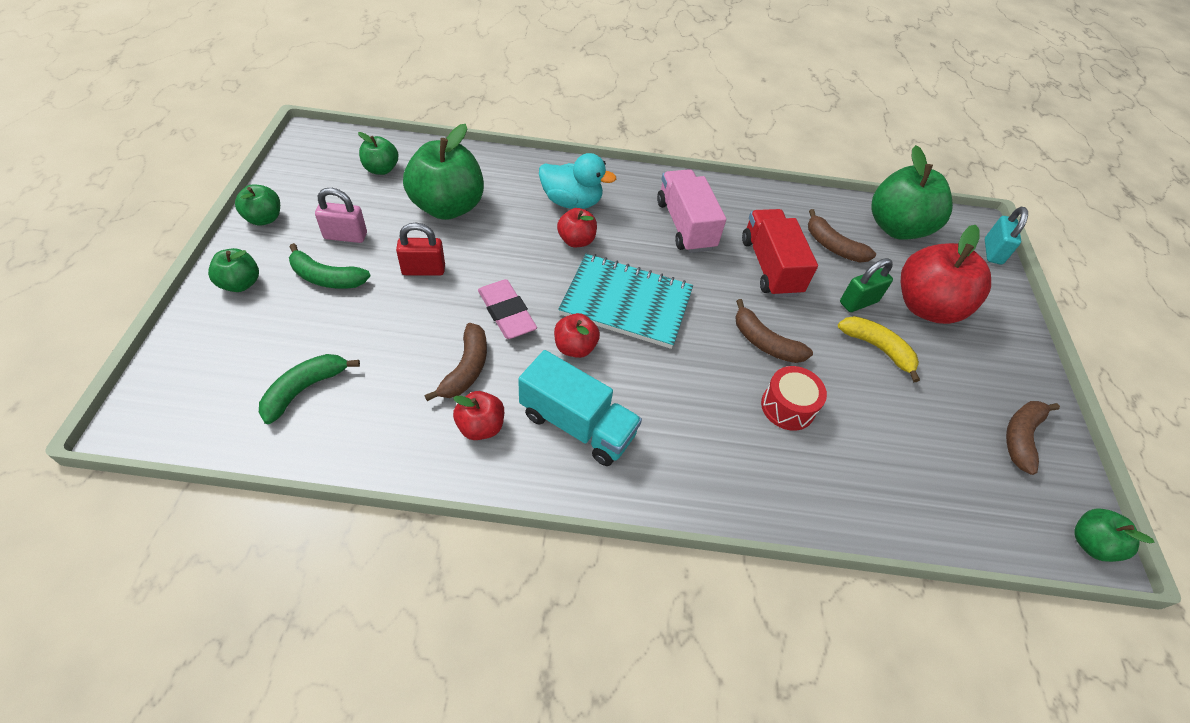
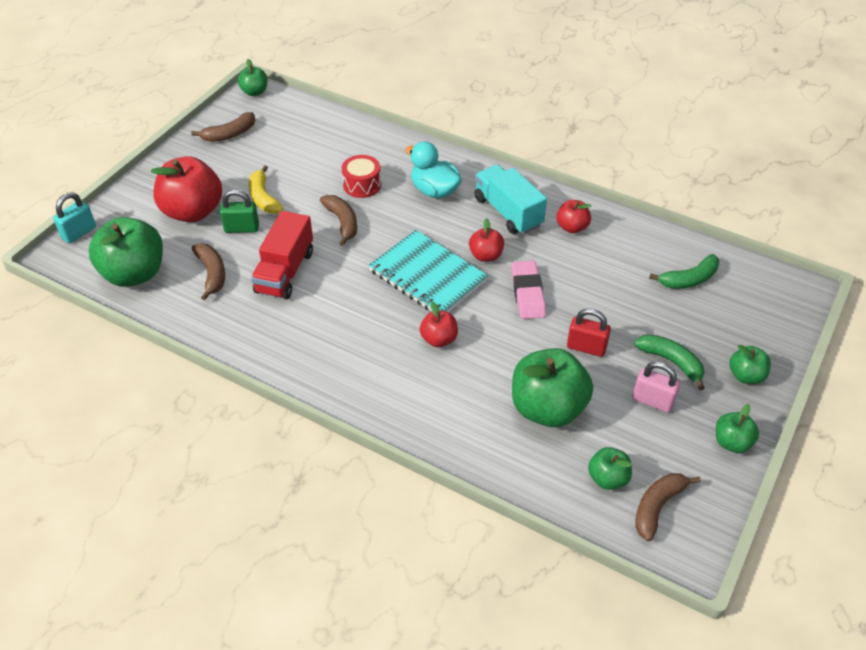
camera: 150 degrees left, 5 degrees down
brown banana [424,323,487,401] -> brown banana moved to [635,473,701,541]
turquoise duck [539,153,616,209] -> turquoise duck moved to [405,141,462,198]
pink truck [657,169,726,253] -> none

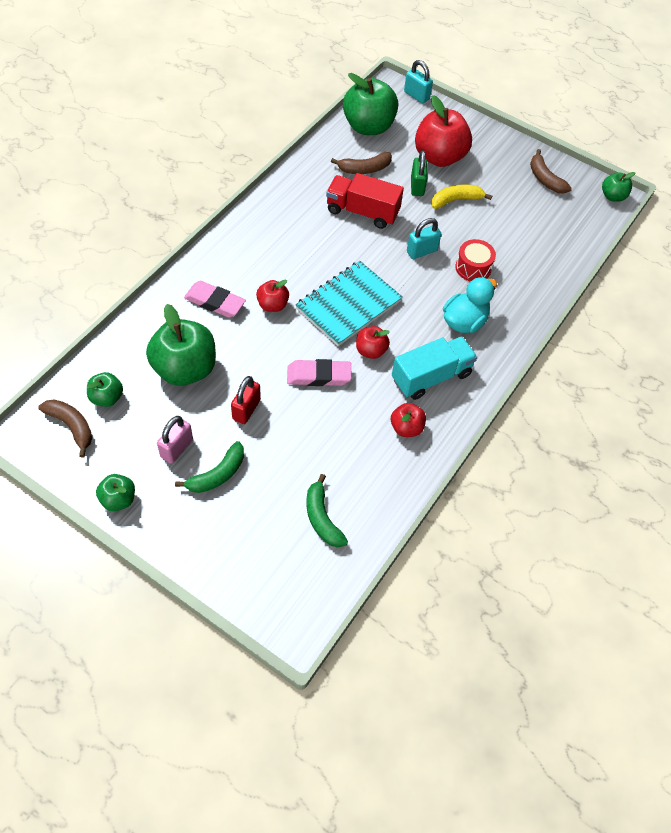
camera: 90 degrees right, 10 degrees up
brown banana [320,195,357,246] -> turquoise padlock [407,218,441,259]
green apple [729,345,771,384] -> none
none -> pink eraser [184,281,246,318]

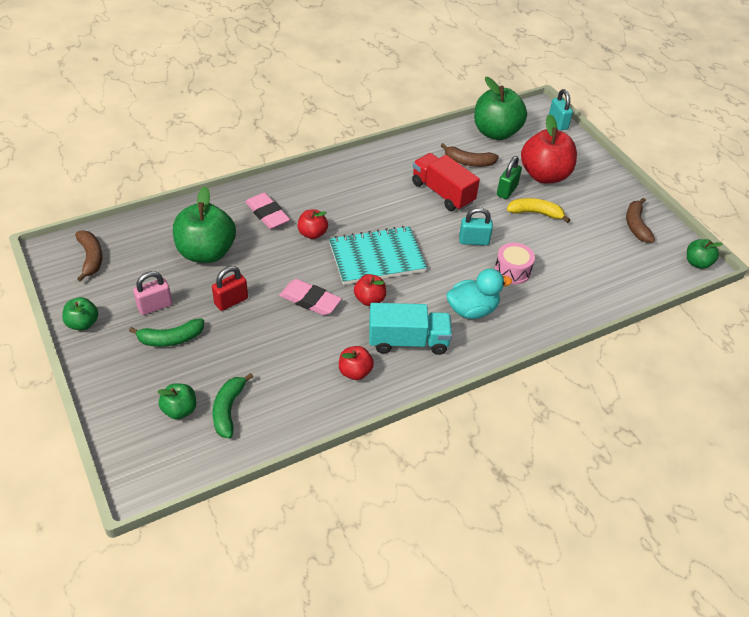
camera: 30 degrees right, 10 degrees down
green apple [87,372,123,407] -> green apple moved to [157,383,196,419]
red drum [455,239,496,282] -> pink drum [495,243,535,284]

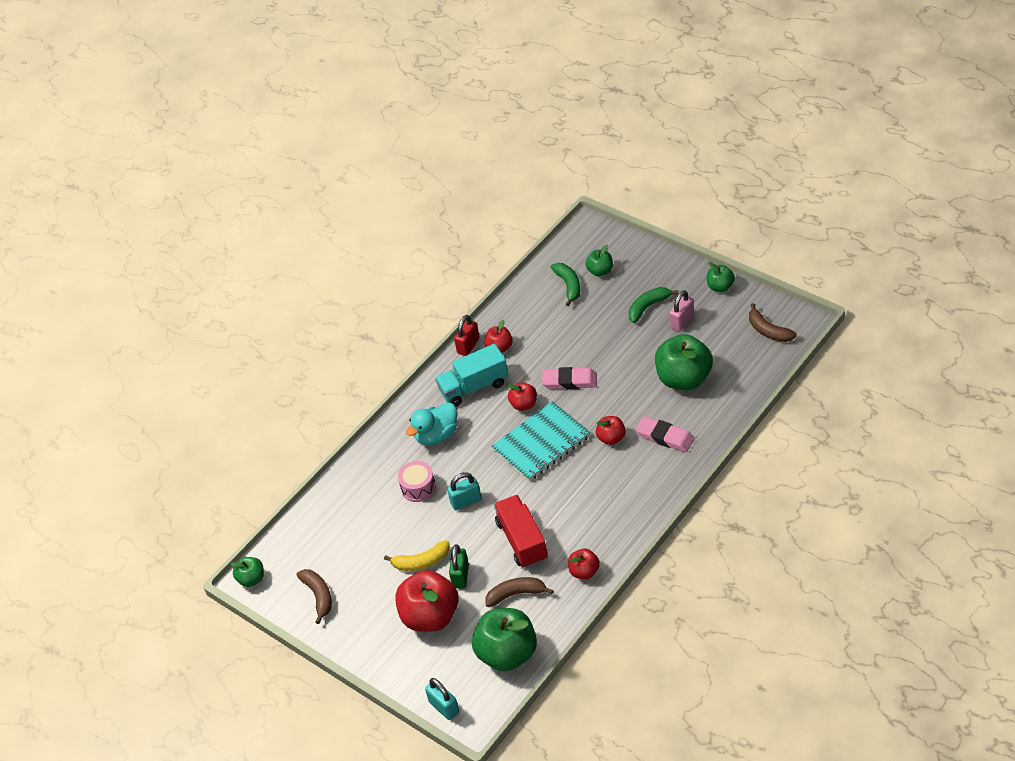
camera: 165 degrees right, 0 degrees up
red padlock [212,266,248,311] -> red padlock moved to [454,315,479,356]
red truck [412,153,480,211] -> red truck turned 135 degrees counterclockwise [494,495,548,568]
none -> red apple [568,549,600,580]

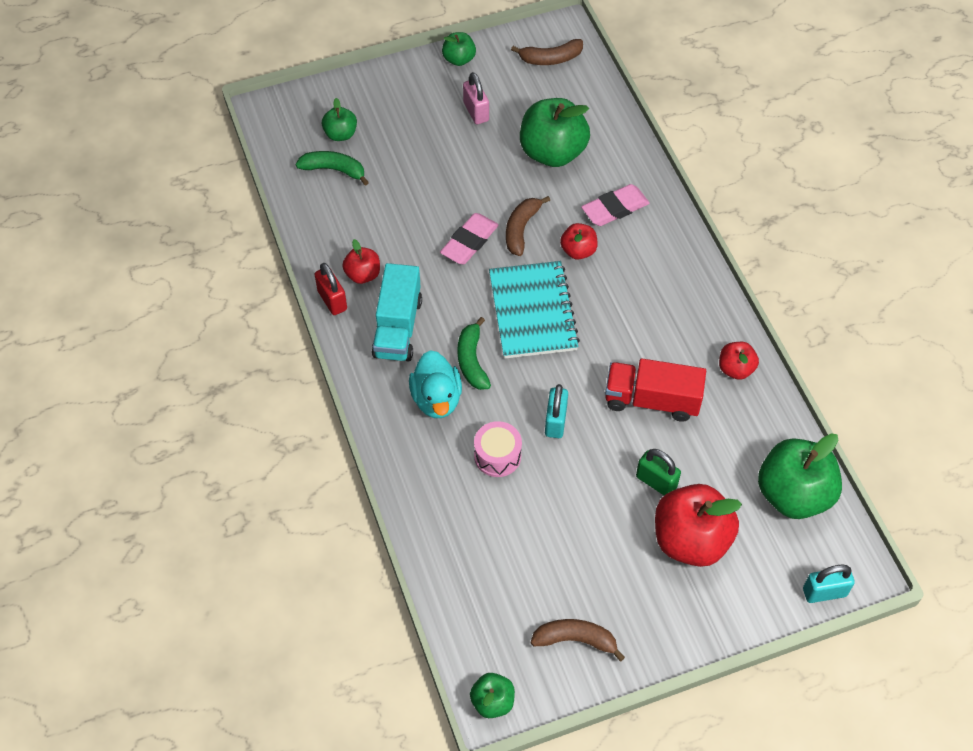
camera: 65 degrees left, 10 degrees up
yellow banana [384,540,450,571] -> none
brown banana [485,577,554,607] -> brown banana moved to [506,196,550,256]
red apple [507,382,537,411] -> none
green banana [628,287,679,323] -> green banana moved to [457,317,491,390]

